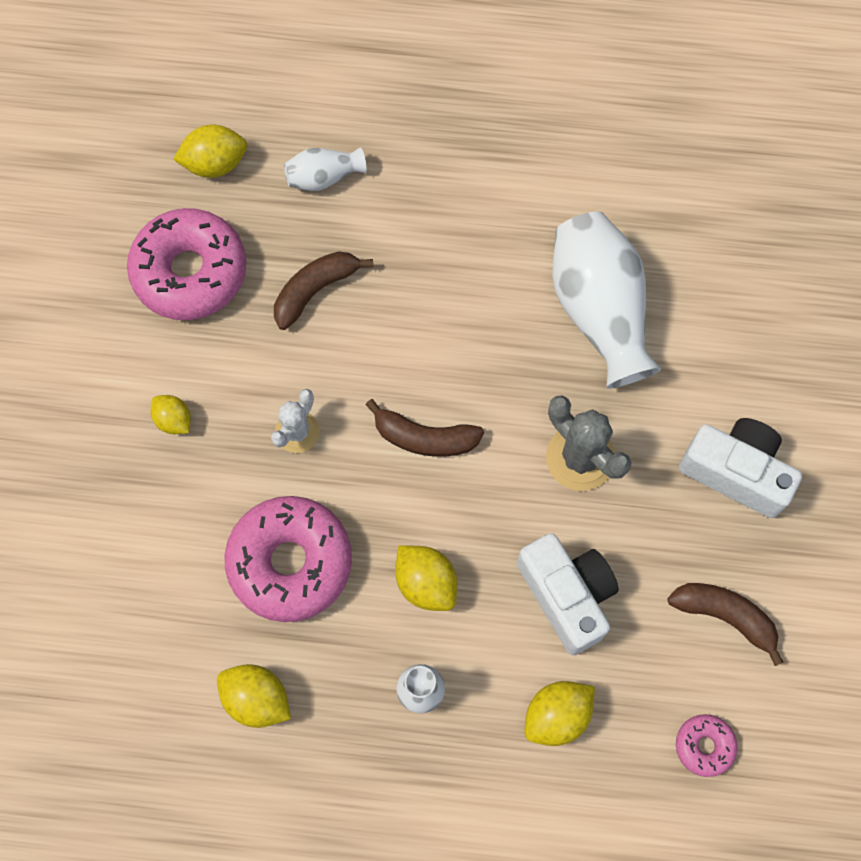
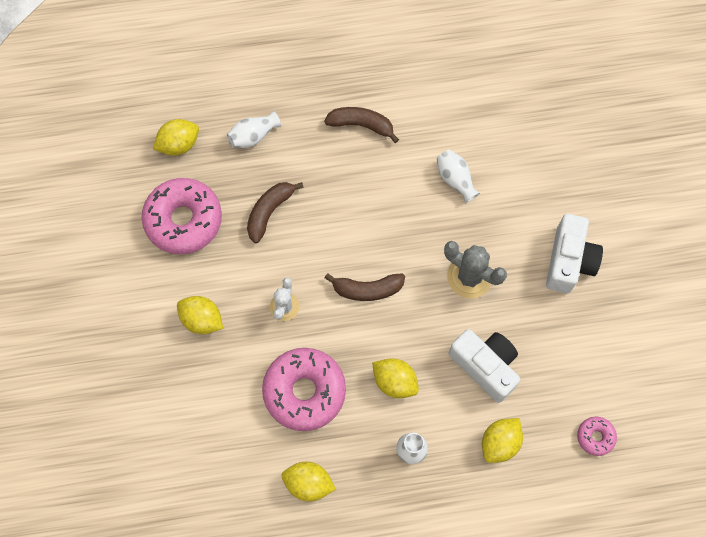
camera: 15 degrees left, 0 degrees up
yellow lemon [151,395,191,434] -> yellow lemon [177,296,223,334], size x1.51
white vase [552,211,661,388] -> white vase [437,149,480,203], size x0.49
brown banana [667,583,783,666] -> brown banana moved to [324,107,399,143]
white camera [679,418,802,518] -> white camera turned 90 degrees clockwise [546,214,603,293]

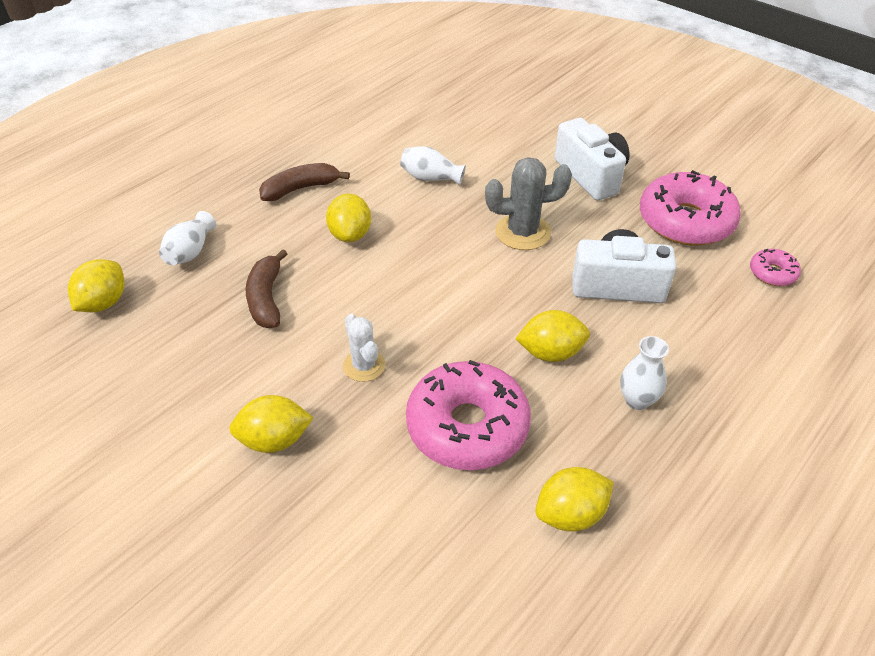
camera: 40 degrees left, 25 degrees down
pink donut [142,178,222,254] -> pink donut moved to [640,170,741,246]
brown banana [325,273,405,301] -> none
yellow lemon [482,418,523,463] -> yellow lemon moved to [326,193,371,242]

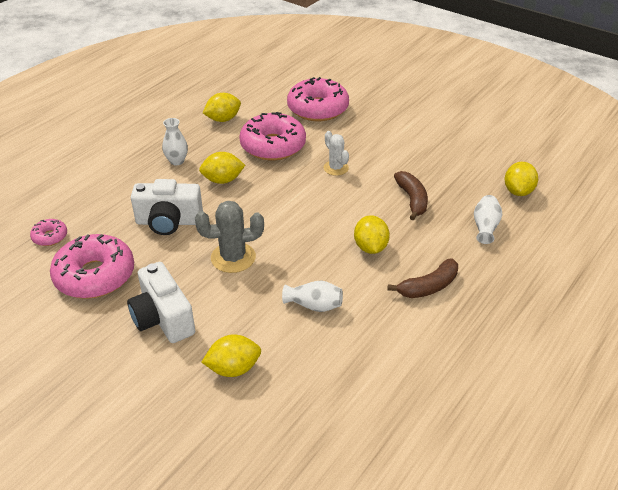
camera: 175 degrees right, 5 degrees down
yellow lemon [229,395,313,453] -> yellow lemon moved to [201,334,261,377]
none -> pink donut [287,77,349,121]

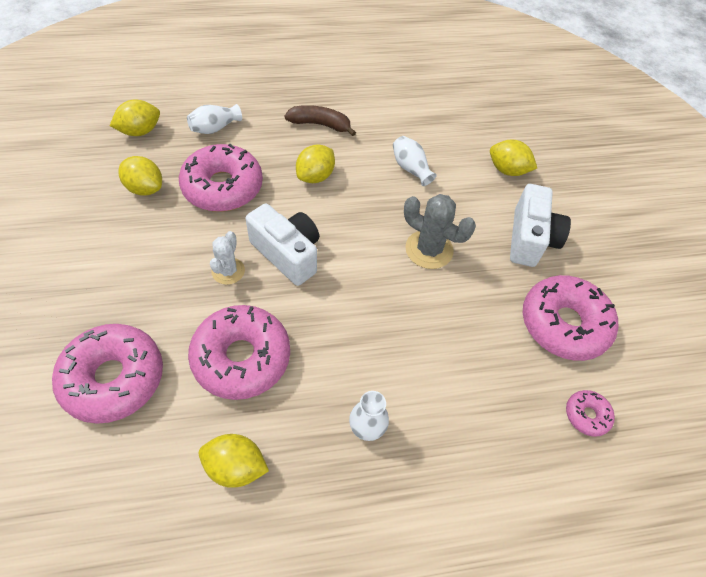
camera: 140 degrees left, 15 degrees up
white camera [131,179,203,235] -> white camera moved to [246,203,319,286]
yellow lemon [199,152,245,184] -> yellow lemon moved to [118,156,162,195]
brown banana [394,171,428,220] -> pink donut [179,144,263,212]

